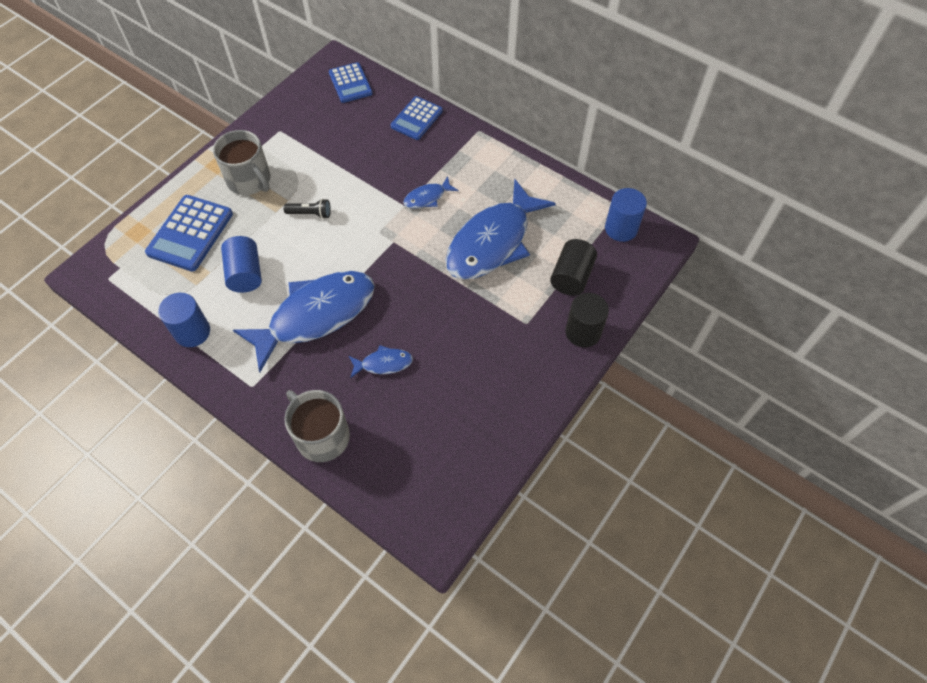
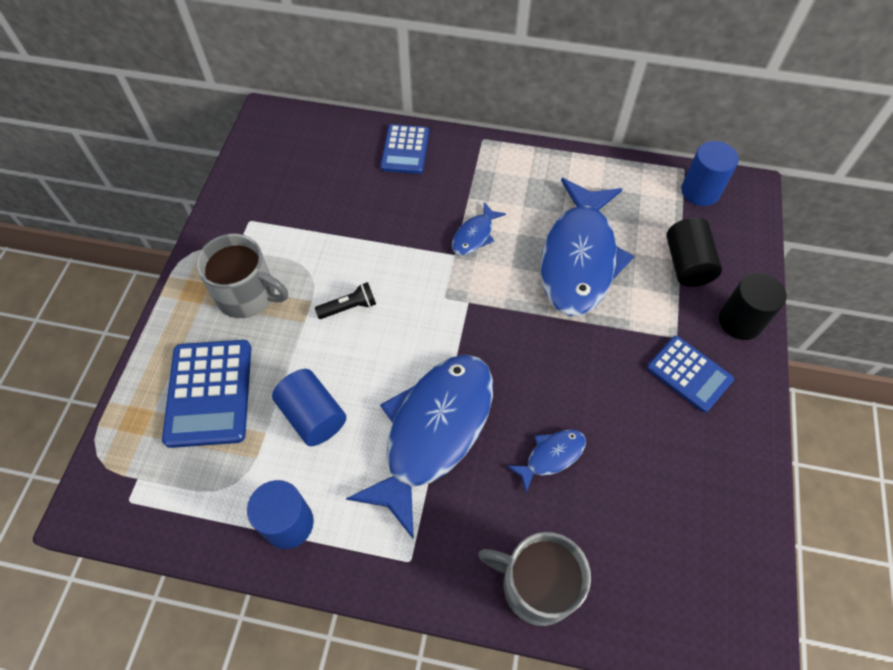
camera: 25 degrees left, 0 degrees up
blue calculator [329,62,373,103] -> blue calculator moved to [647,336,734,413]

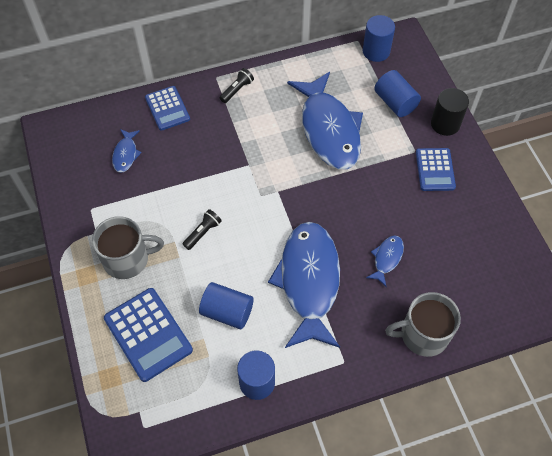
camera: 30 degrees left, 0 degrees up
blue fish [452,202,506,255] -> blue fish moved to [112,129,142,173]
blue calculator [647,336,734,413] -> blue calculator turned 75 degrees clockwise [416,148,456,191]
black cylinder [666,218,722,287] -> blue cylinder [374,70,421,117]
none -> black flashlight [220,68,254,103]

